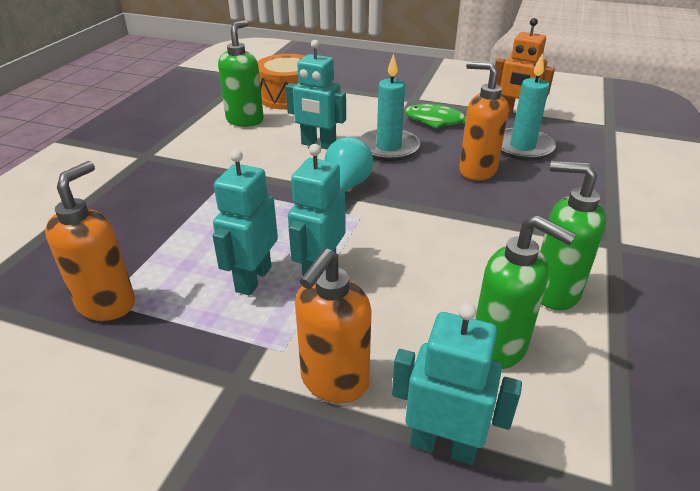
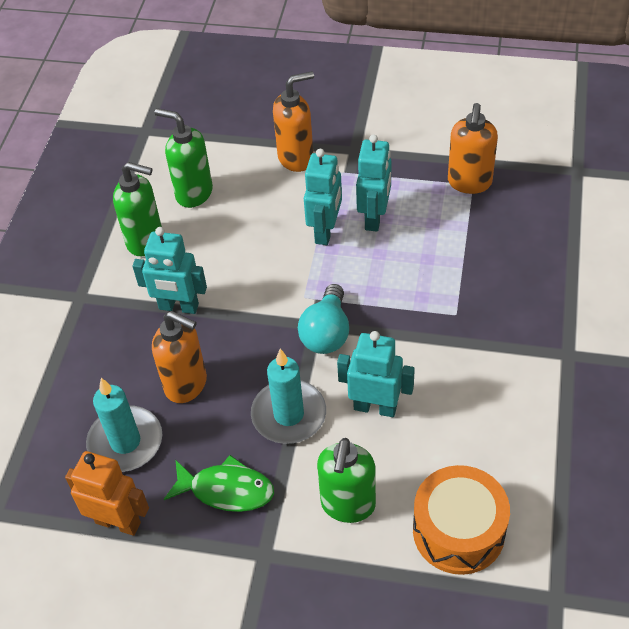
camera: 175 degrees right, 15 degrees up
green soap dispenser [218,20,264,127] -> green soap dispenser moved to [317,438,376,523]
orange soap dispenser [295,249,372,403] -> orange soap dispenser turned 45 degrees clockwise [273,71,314,172]
turquoise robot [392,303,522,465] -> turquoise robot moved to [132,227,207,314]

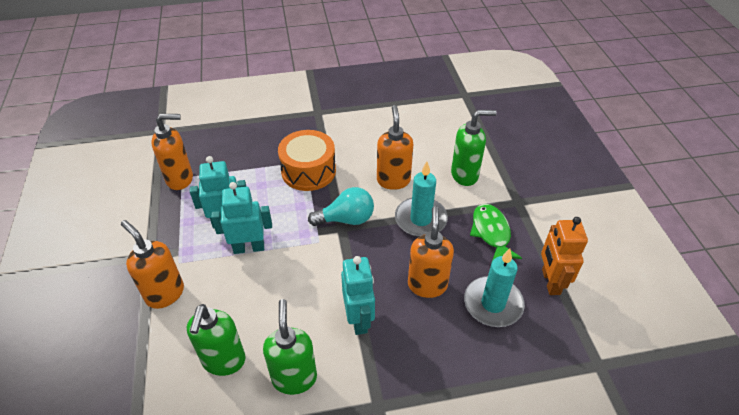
camera: 115 degrees left, 5 degrees down
turquoise robot [337,331,415,417] -> orange soap dispenser [377,105,413,190]
orange drum [413,465,510,575] -> orange drum moved to [278,130,336,191]

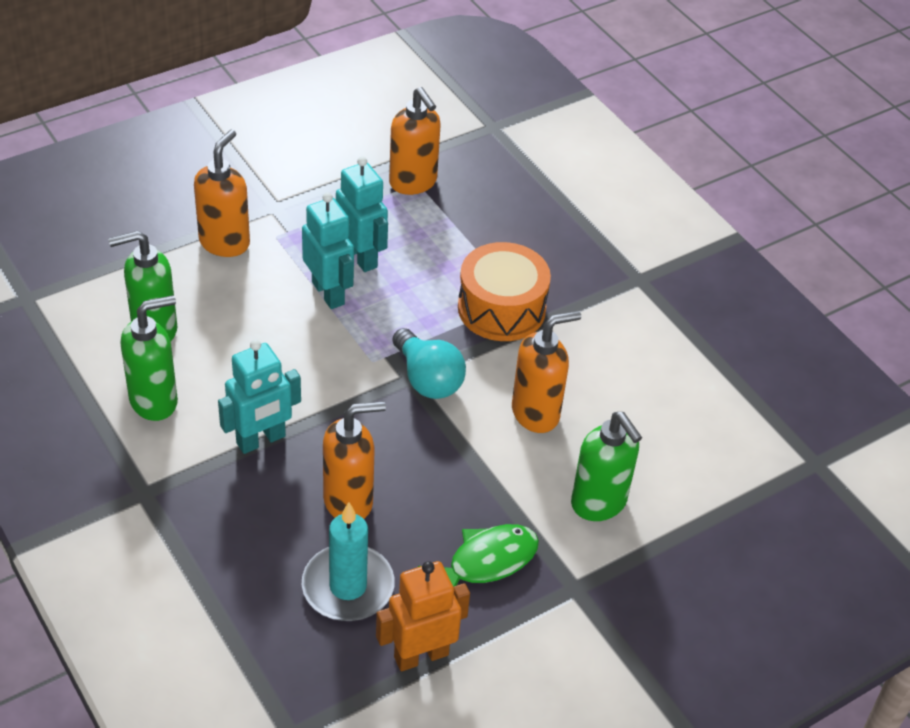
camera: 65 degrees right, 0 degrees up
turquoise candle [395,161,448,237] -> none

